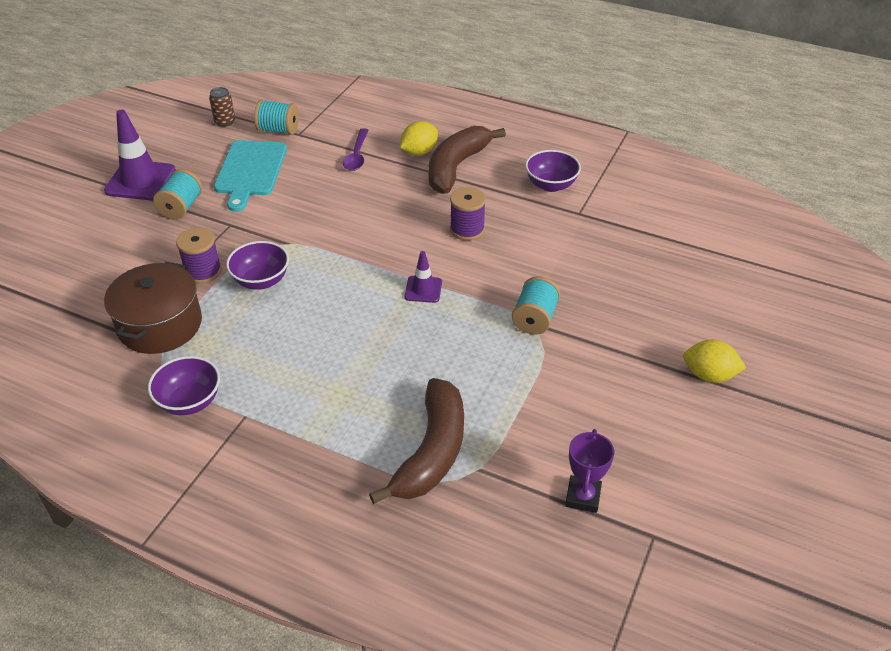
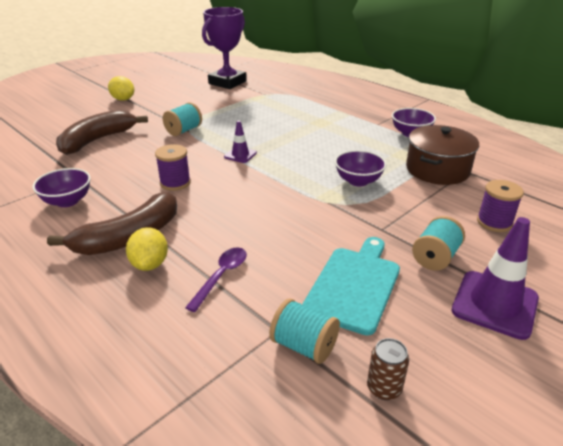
camera: 160 degrees left, 10 degrees down
purple spool [176,228,222,284] -> purple spool moved to [477,180,524,232]
brown banana [369,378,464,504] -> brown banana moved to [56,110,148,155]
yellow lemon [400,121,438,156] -> yellow lemon turned 75 degrees counterclockwise [126,227,168,271]
purple trophy [565,429,614,513] -> purple trophy [202,7,247,89], size x1.91

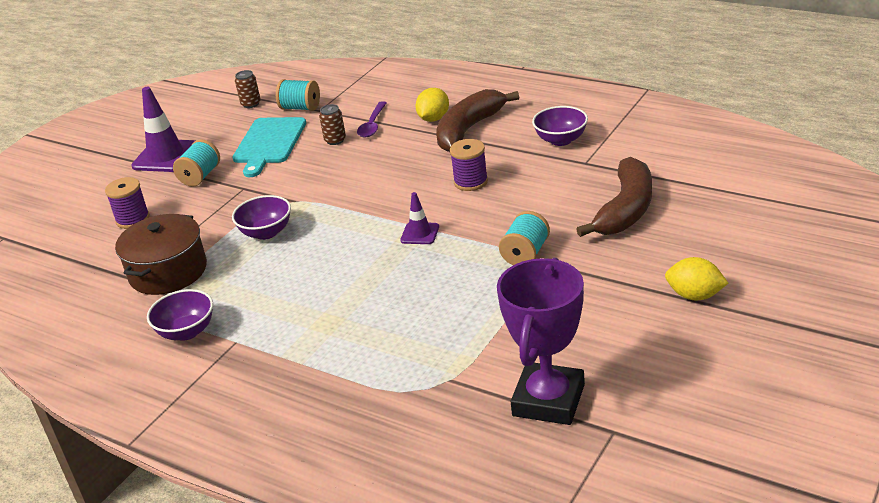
camera: 170 degrees right, 0 degrees up
yellow lemon [126,227,168,271] -> yellow lemon turned 45 degrees clockwise [415,88,449,122]
none -> brown can [319,104,346,145]

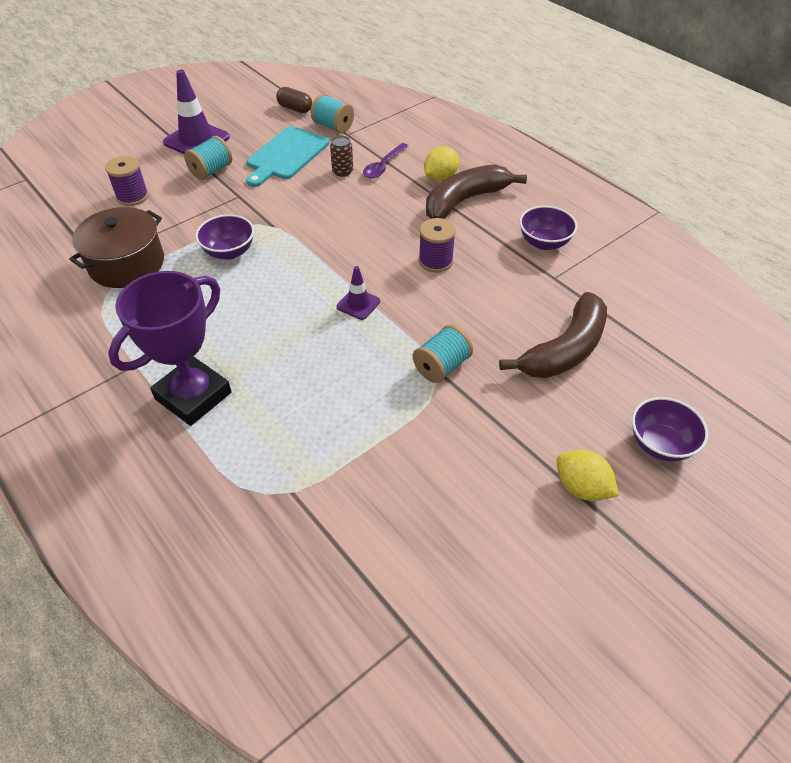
camera: 15 degrees right, 15 degrees up
purple bowl [147,289,213,341] -> purple bowl moved to [632,397,708,462]
brown can [235,70,261,108] -> brown capsule [276,87,312,113]
purple trophy [497,258,585,425] -> purple trophy moved to [108,271,231,426]

